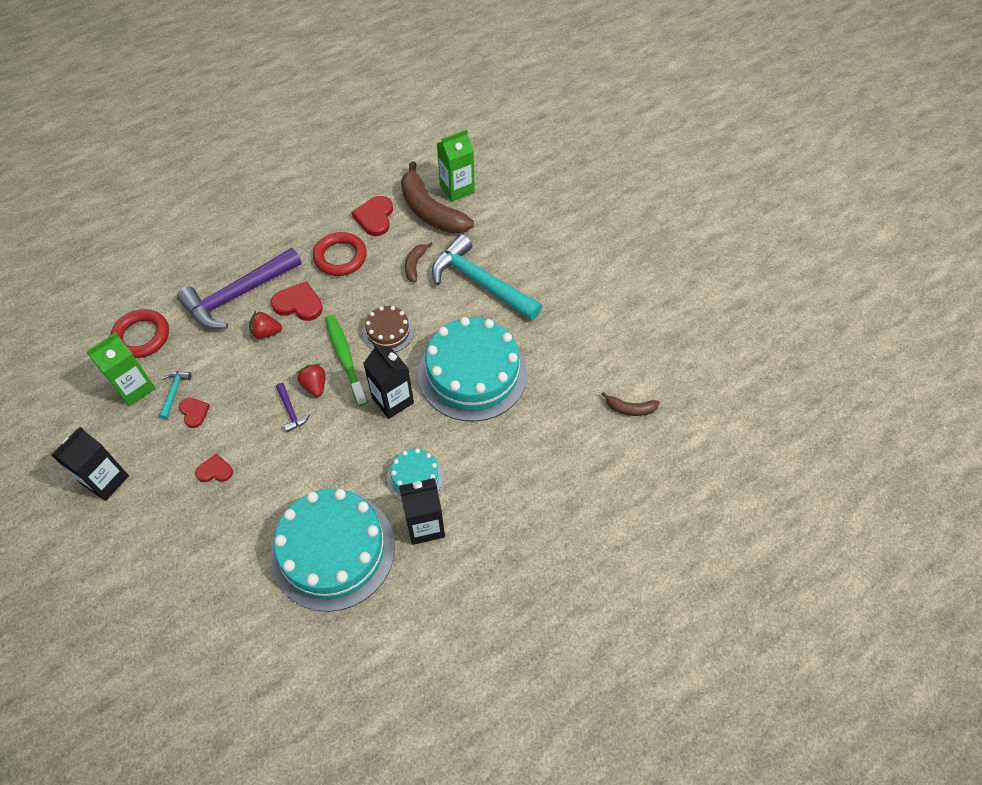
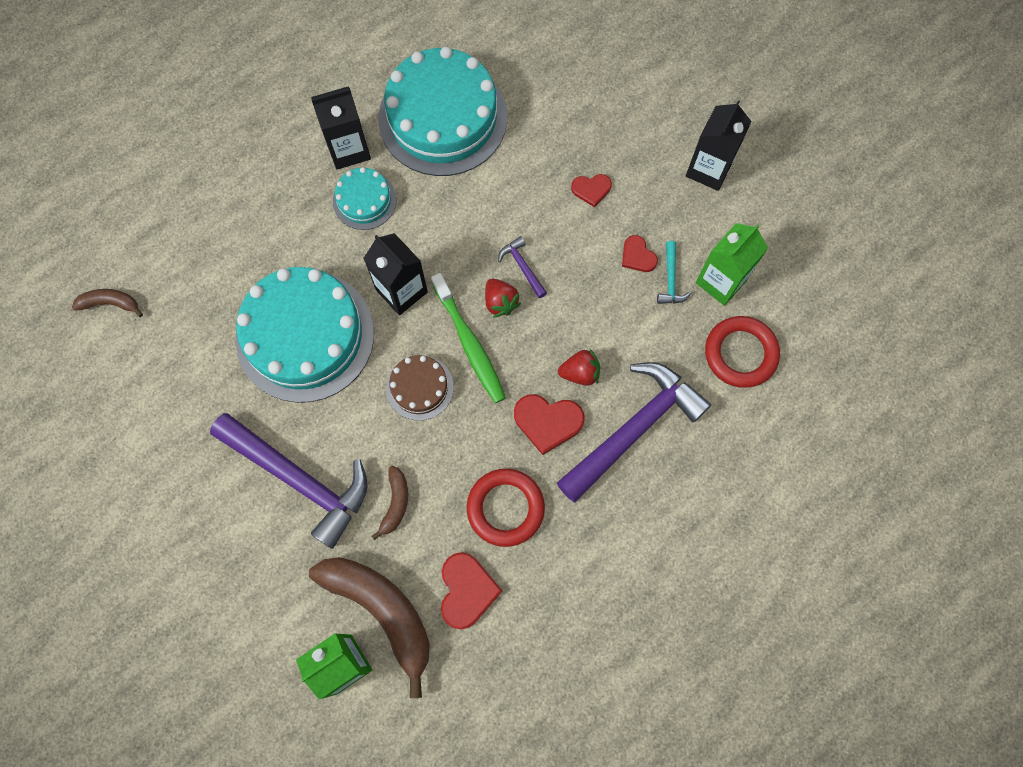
camera: 175 degrees right, 15 degrees up
turquoise hammer [432,234,542,321] -> purple hammer [210,413,367,549]

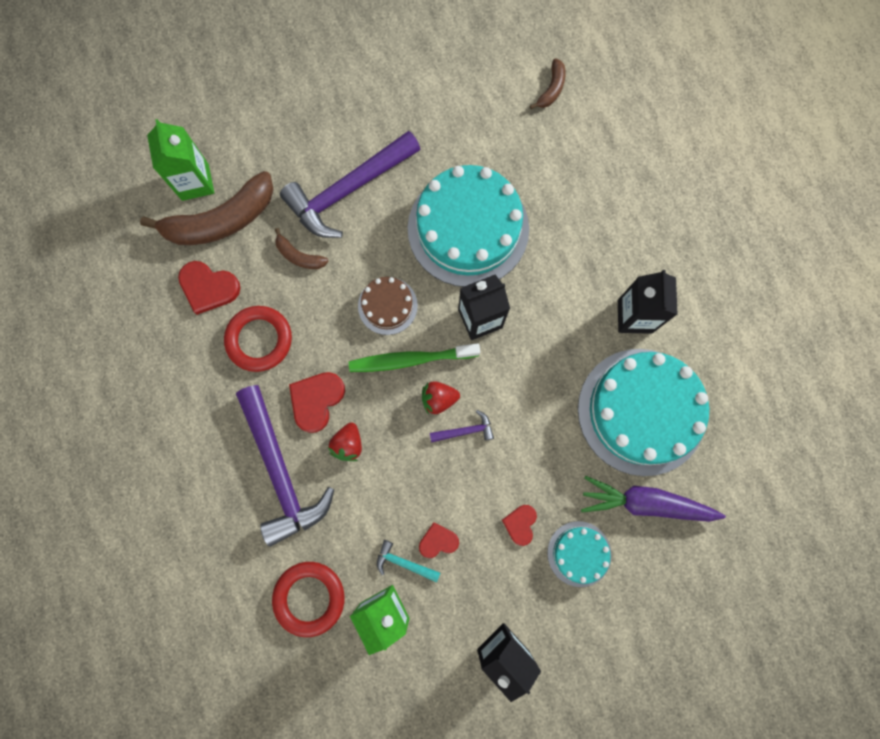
camera: 110 degrees right, 5 degrees up
turquoise cake [333,167,396,230] -> turquoise cake moved to [547,521,612,587]
none -> purple carrot [581,476,726,522]

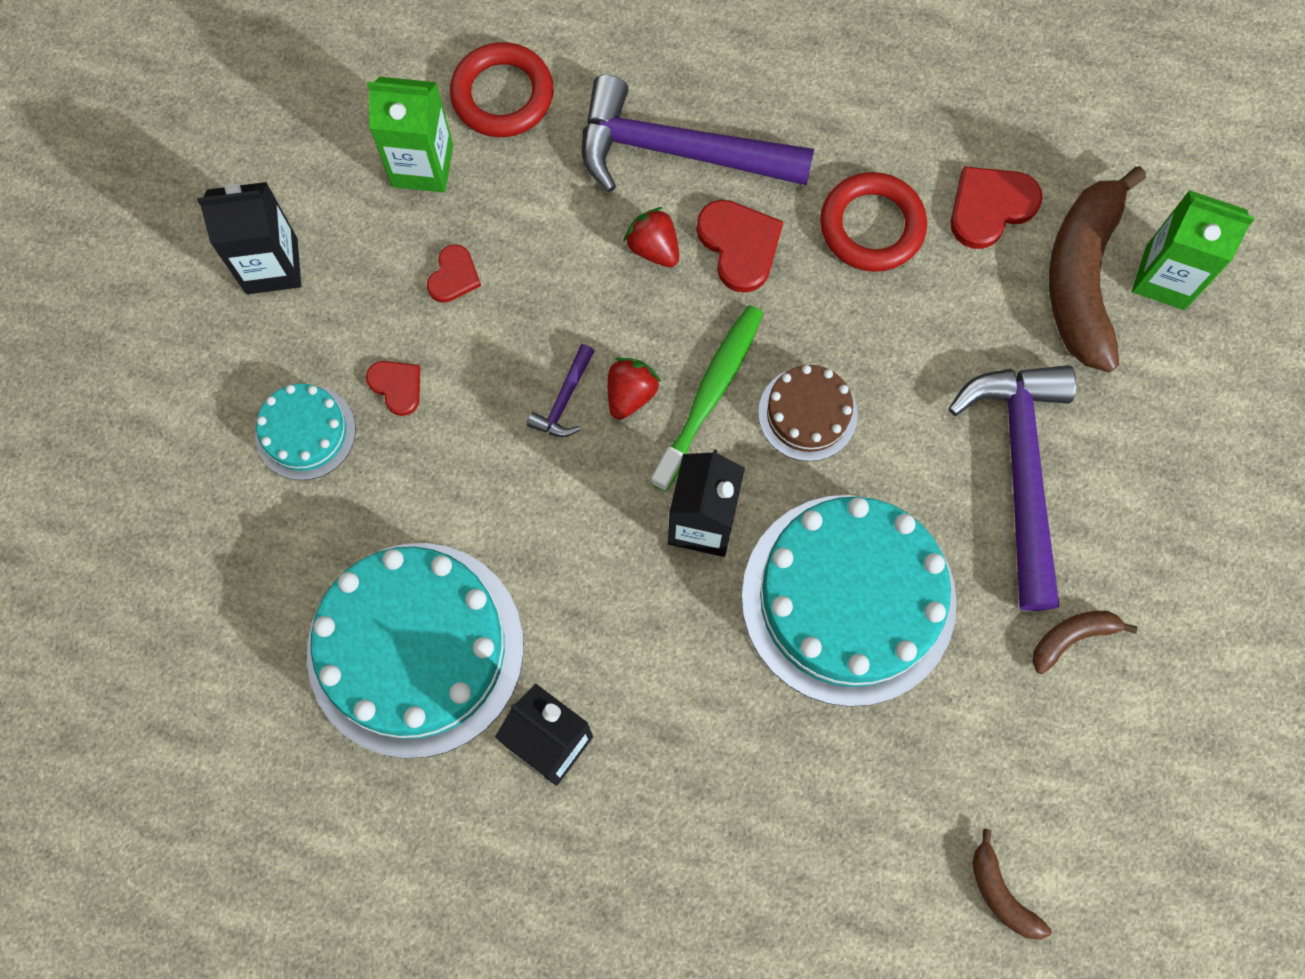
camera: 125 degrees right, 5 degrees down
brown banana [275,228,329,269] -> brown banana moved to [1032,611,1138,674]
turquoise hammer [377,540,440,583] -> none
purple carrot [581,476,726,522] -> none

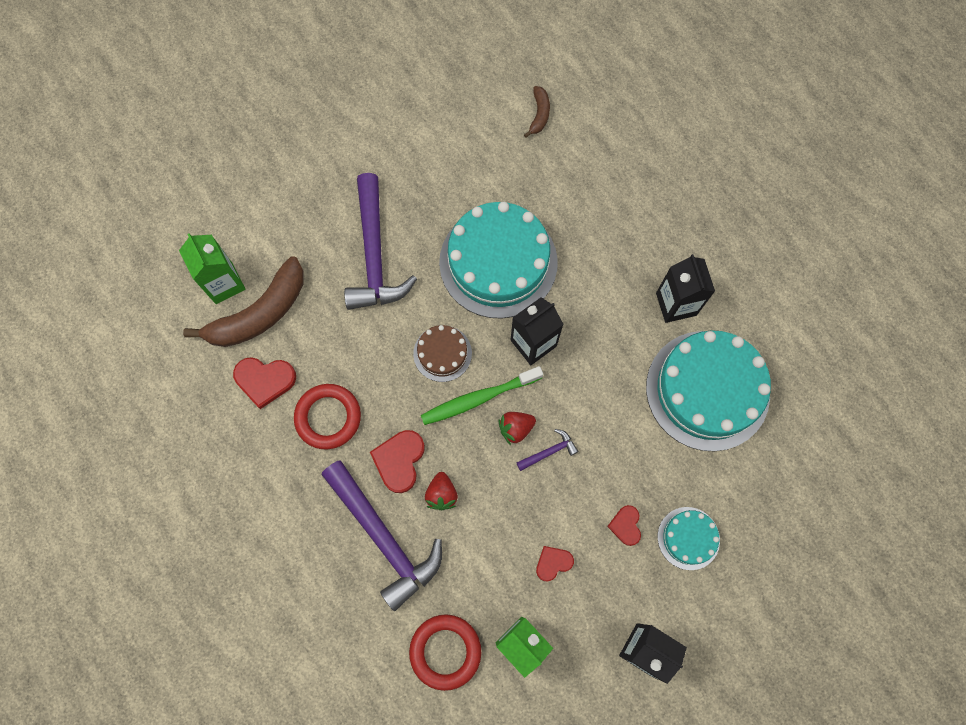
camera: 140 degrees left, 0 degrees up
purple hammer [949,365,1076,611] -> purple hammer turned 45 degrees counterclockwise [344,173,417,310]
brown banana [1032,611,1138,674] -> none

